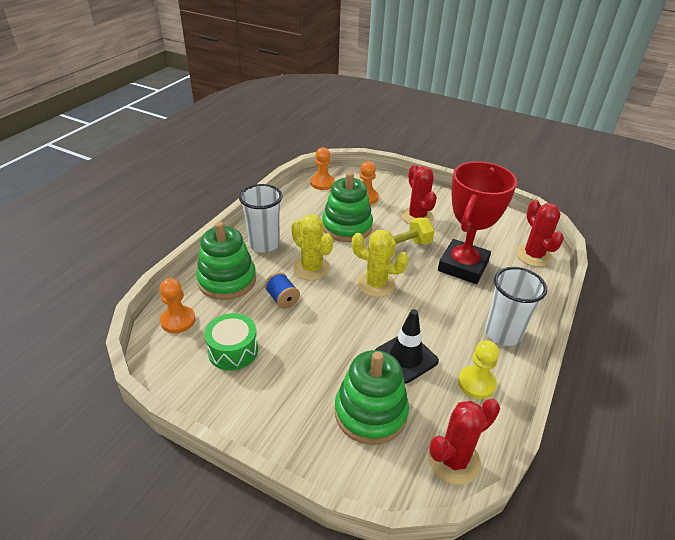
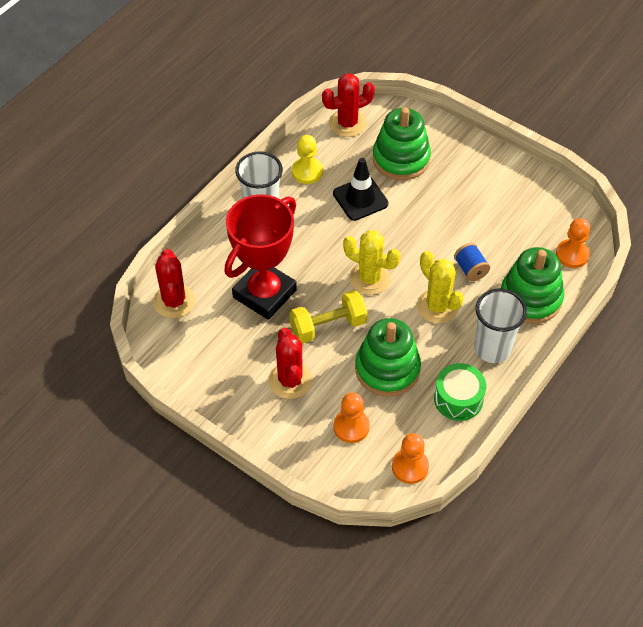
camera: 170 degrees left, 15 degrees up
green drum [204,313,258,371] -> green drum moved to [434,363,486,421]

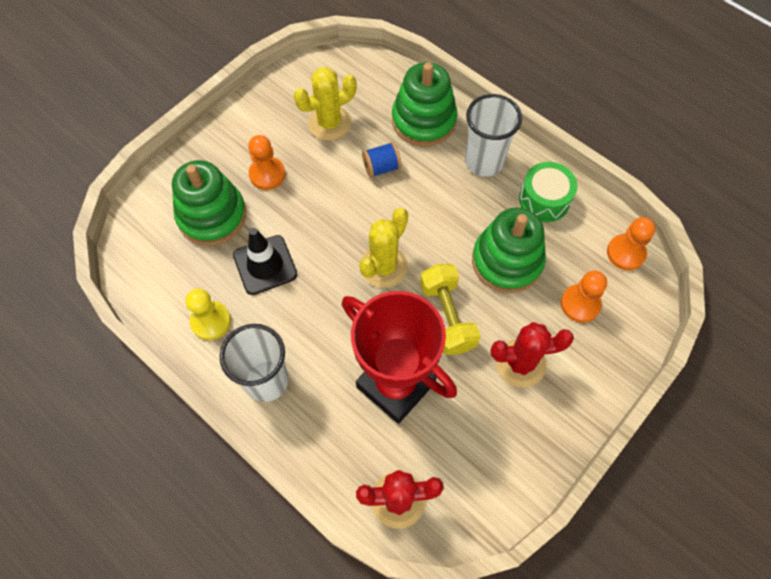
camera: 85 degrees left, 10 degrees up
red cactus [322,74,375,137] -> none
yellow cactus [417,251,464,324] -> yellow cactus moved to [294,67,357,141]
orange pawn [556,218,590,268] -> orange pawn moved to [248,135,286,190]

